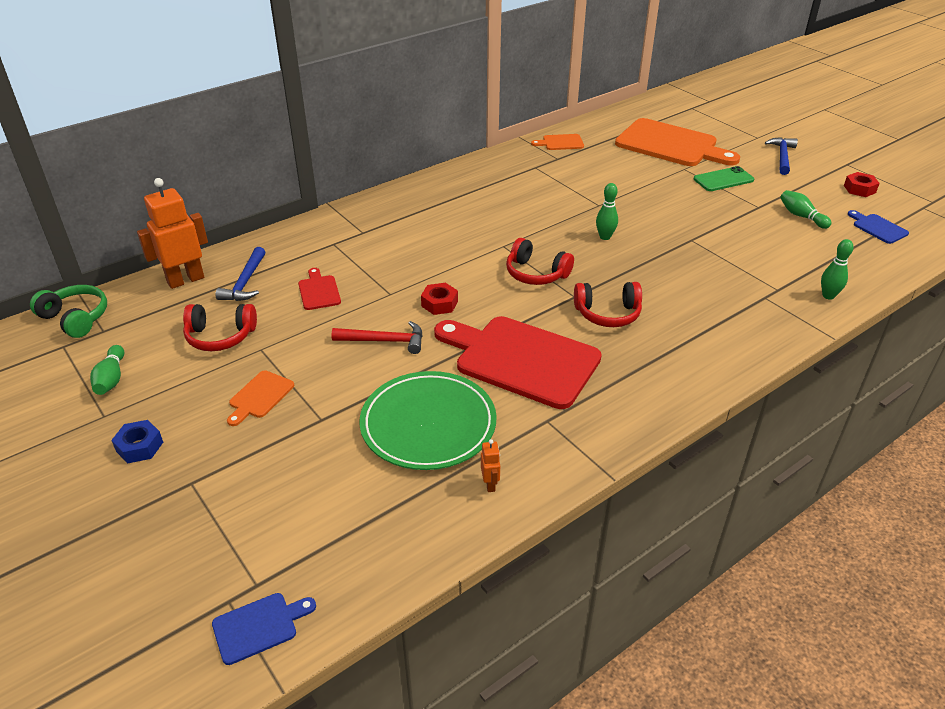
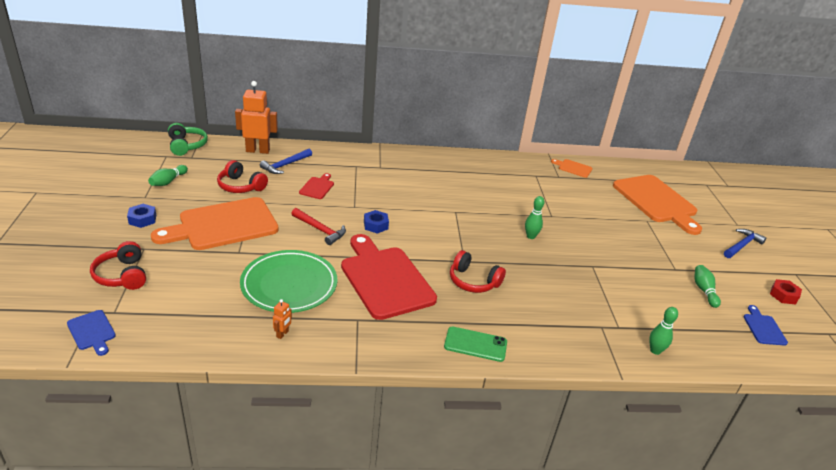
camera: 30 degrees right, 5 degrees down
blue cutting board [212,593,316,665] -> blue cutting board turned 45 degrees clockwise [67,310,116,356]
orange cutting board [227,370,294,426] -> orange cutting board [151,197,279,250], size x2.30
red nut [421,283,458,315] -> blue nut [364,210,389,234]
red headphones [506,238,574,285] -> red headphones moved to [90,241,146,290]
green phone [694,166,754,191] -> green phone moved to [444,327,507,362]

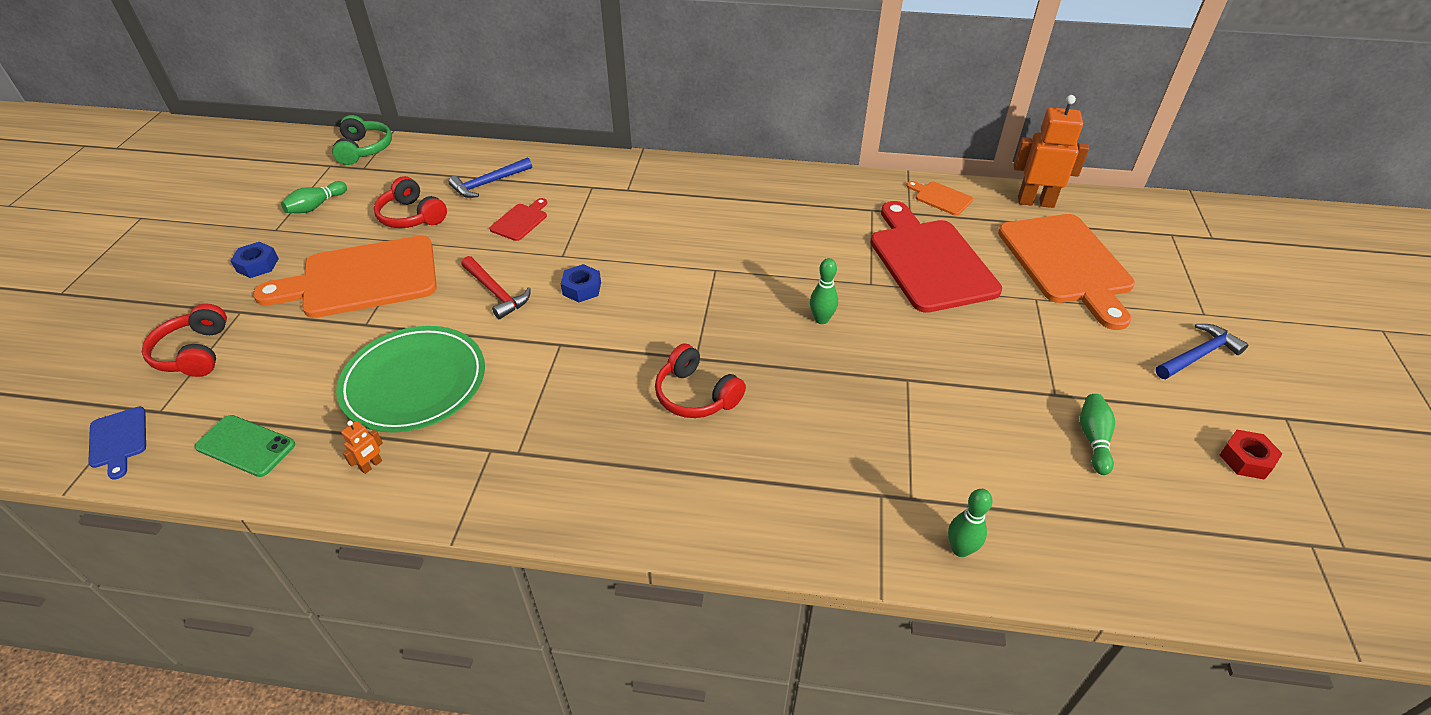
camera: 15 degrees right, 10 degrees up
orange robot [235,81,278,154] -> orange robot moved to [1013,95,1089,208]
red cutting board [341,234,437,320] -> red cutting board moved to [870,201,1002,313]
green phone [444,327,507,362] -> green phone moved to [194,415,295,477]
blue cutting board [744,305,788,346] -> none

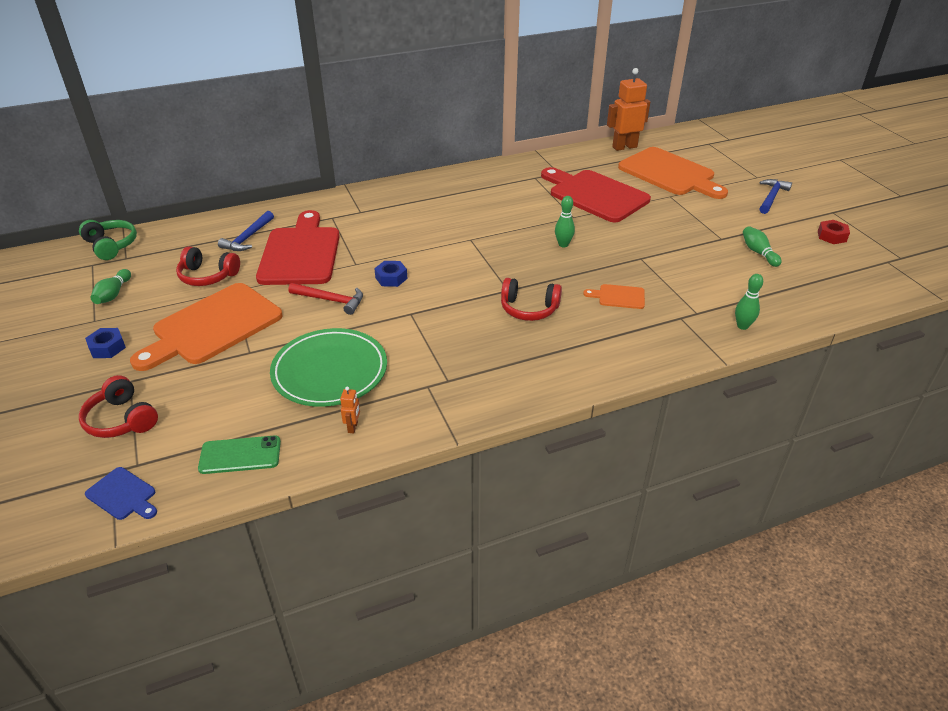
camera: 30 degrees left, 5 degrees down
red cutting board [490,198,547,241] -> red cutting board [256,210,340,285], size x2.30
orange cutting board [906,181,973,216] -> orange cutting board moved to [583,284,645,309]

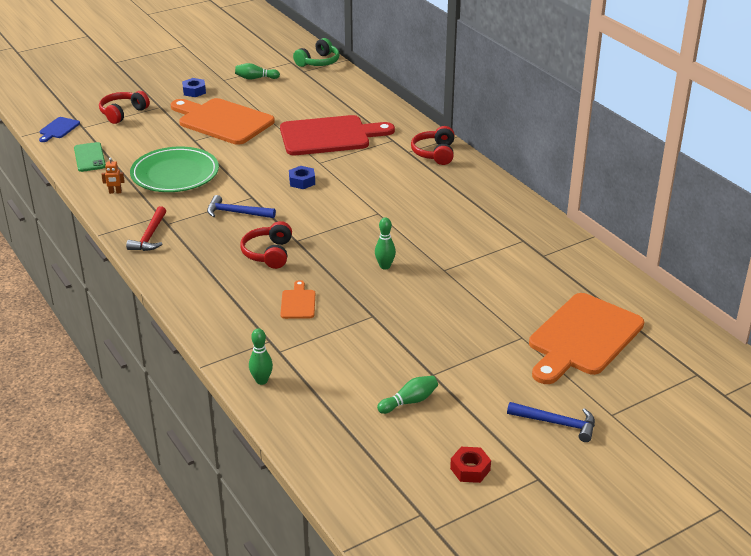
camera: 80 degrees right, 5 degrees down
red headphones [176,246,240,286] -> red headphones moved to [411,126,455,165]
blue hammer [218,211,274,251] -> blue hammer moved to [207,195,276,218]
red hammer [288,283,363,315] -> red hammer moved to [126,206,166,251]
red cutting board [541,167,651,222] -> none
orange robot [607,68,650,151] -> none

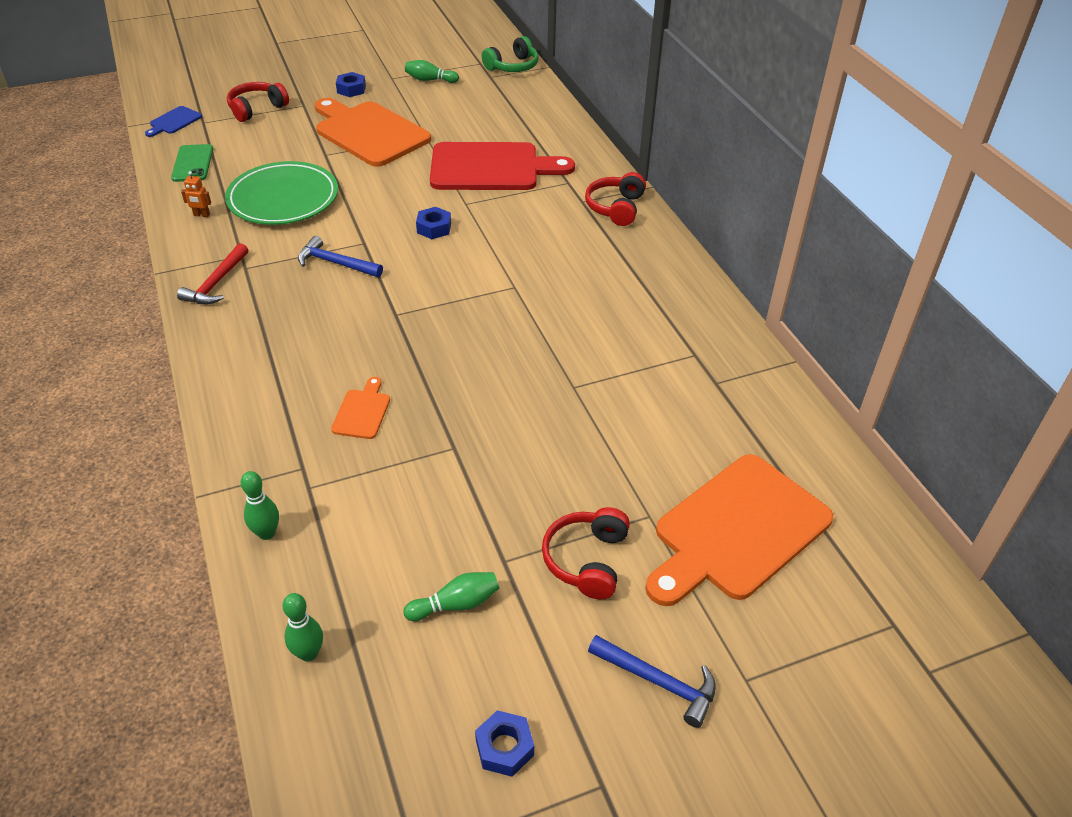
camera: 10 degrees right, 10 degrees up
red headphones [240,221,292,269] -> red headphones moved to [542,507,630,599]
green bowling pin [375,217,396,269] -> green bowling pin moved to [283,593,323,662]
red nut [450,447,491,483] -> blue nut [475,710,534,777]

